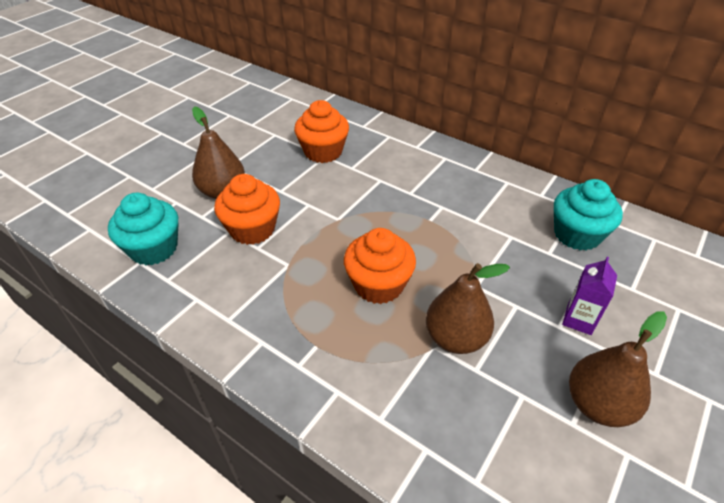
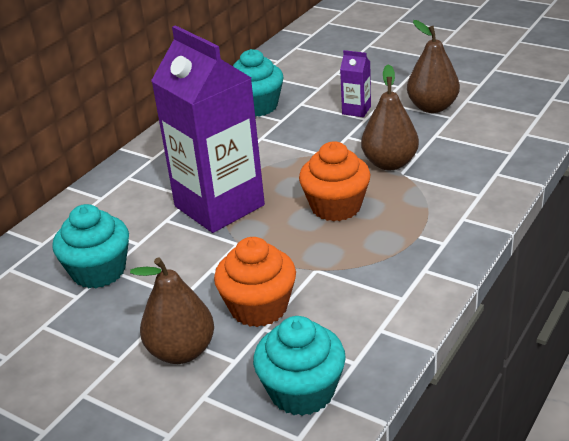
camera: 90 degrees left, 10 degrees down
orange cupcake [294,100,349,163] -> turquoise cupcake [52,204,129,289]
none -> purple carton [151,25,265,233]

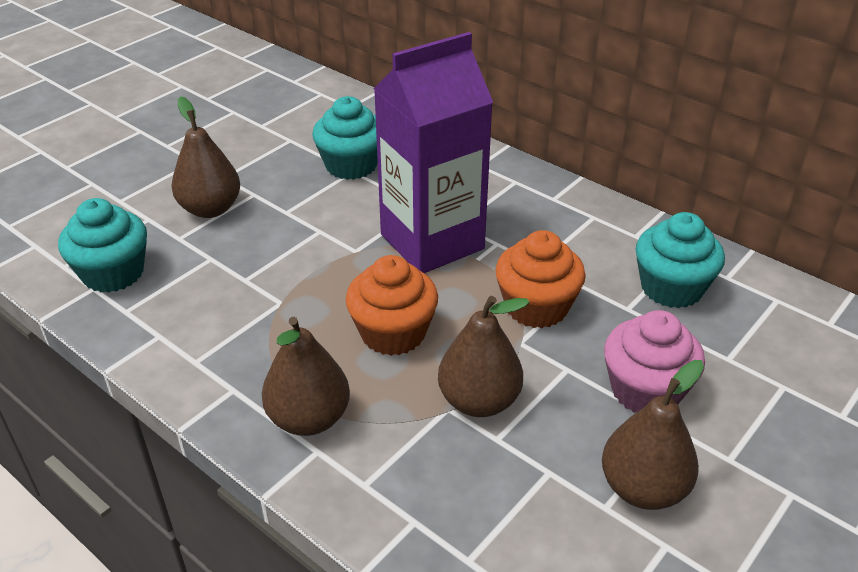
camera: 95 degrees right, 5 degrees up
orange cupcake [214,237,296,327] -> orange cupcake moved to [495,230,586,328]
purple carton [340,50,371,117] -> pink cupcake [604,310,705,413]
none -> brown pear [262,317,350,436]

